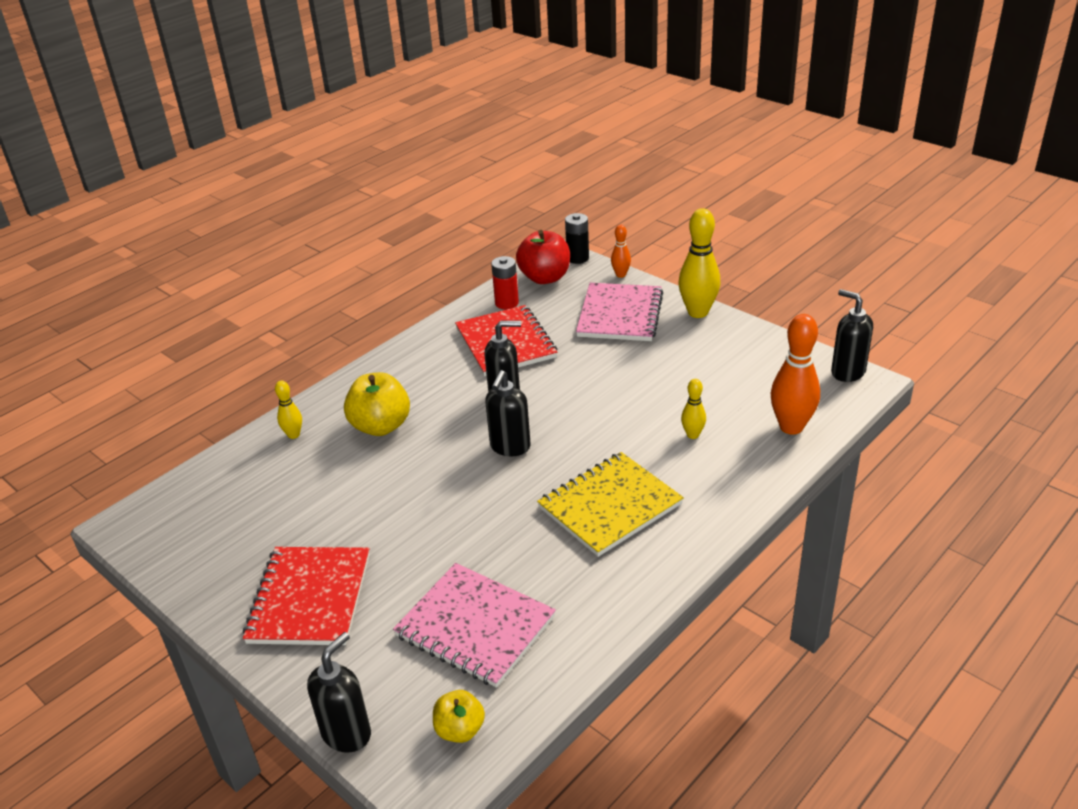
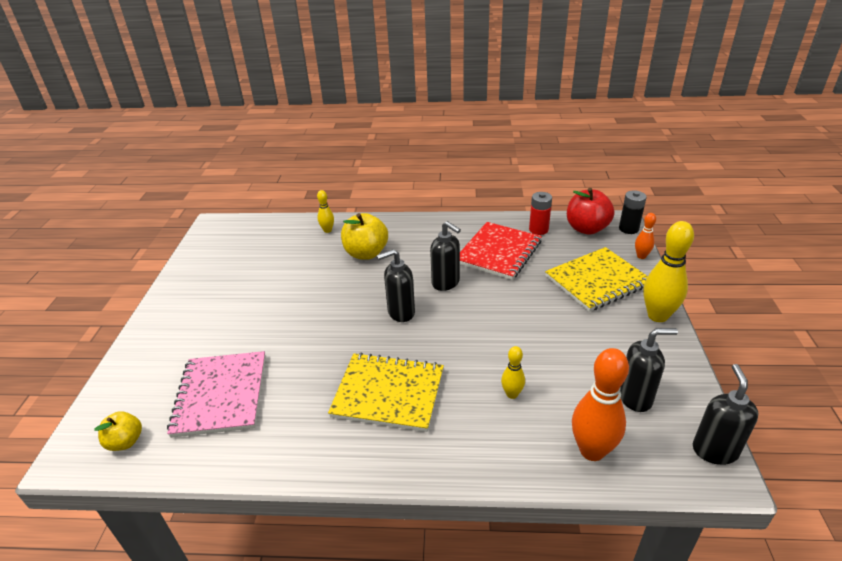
camera: 50 degrees right, 0 degrees up
red notebook [243,547,370,645] -> none
black soap dispenser [307,632,371,753] -> black soap dispenser moved to [620,328,678,412]
pink notebook [576,283,663,341] -> yellow notebook [545,247,648,312]

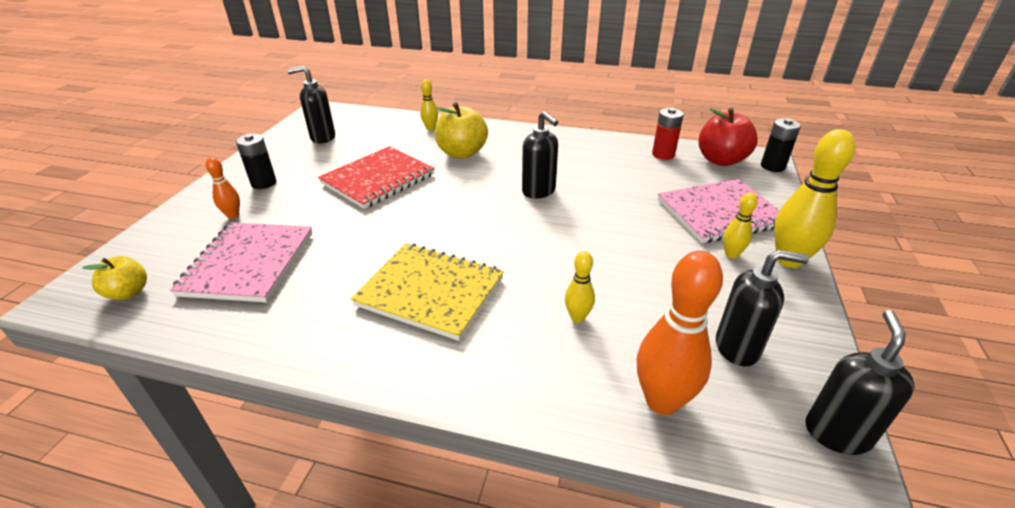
camera: 10 degrees right, 0 degrees up
black soap dispenser [377,249,415,322] -> black soap dispenser moved to [287,66,335,144]
red notebook [460,222,542,280] -> red notebook moved to [318,146,435,209]
yellow notebook [545,247,648,312] -> pink notebook [658,179,780,243]
orange bowling pin [635,213,656,259] -> orange bowling pin moved to [206,157,240,219]
none -> black battery [236,134,277,189]
none -> yellow bowling pin [723,192,758,259]

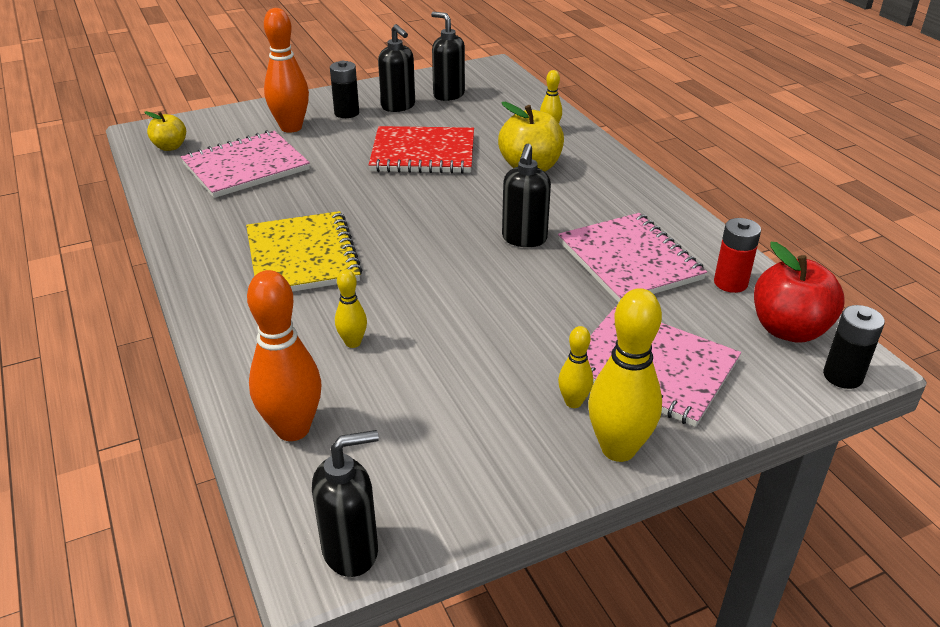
camera: 50 degrees right, 0 degrees up
orange bowling pin [206,157,240,219] -> orange bowling pin [264,8,309,133], size x1.93
black soap dispenser [716,250,809,366] -> black soap dispenser moved to [378,24,415,112]
none -> pink notebook [558,213,707,303]

